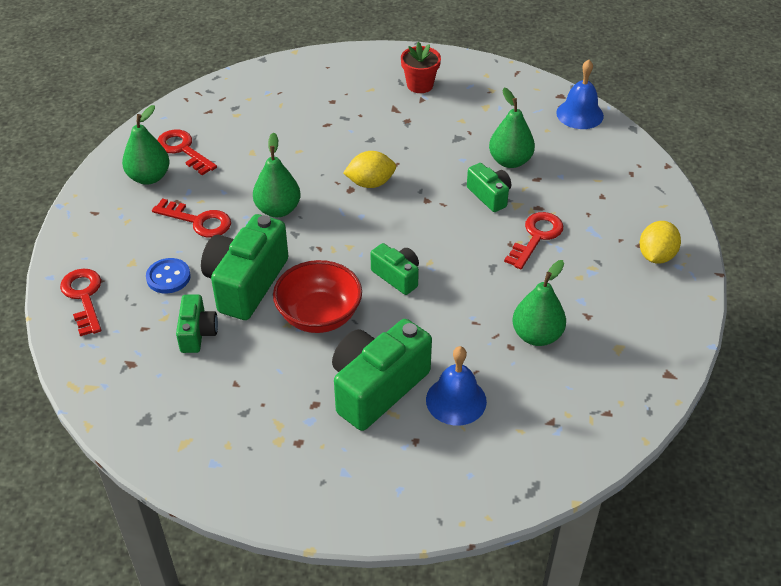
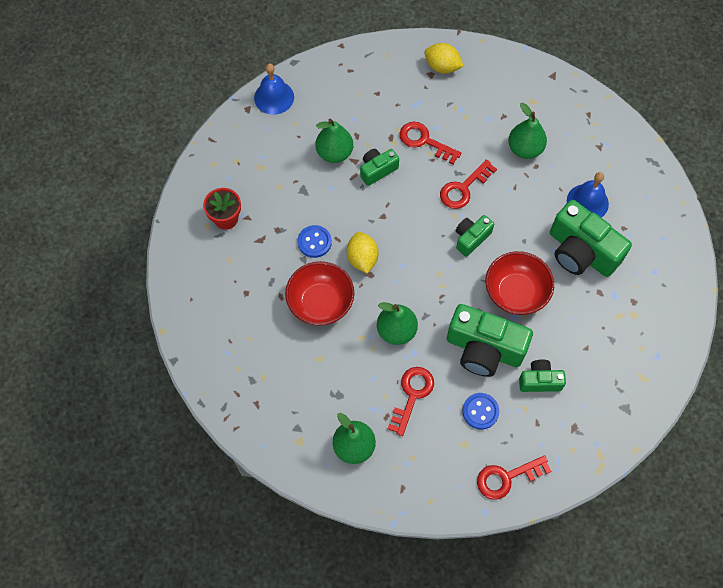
camera: 90 degrees left, 20 degrees up
red key [157,129,217,175] -> red key moved to [440,159,497,209]
none -> red bowl [285,261,354,326]
none -> blue button [298,225,332,258]

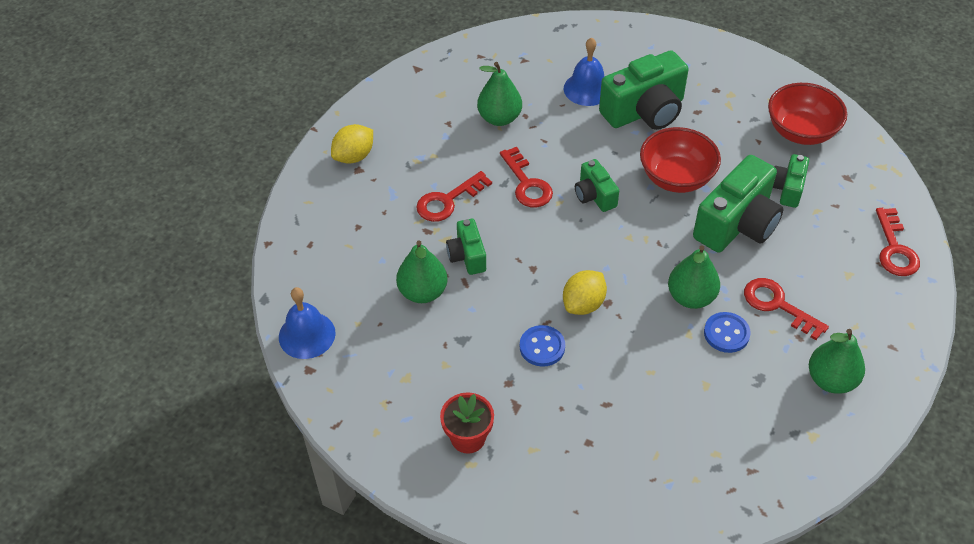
camera: 70 degrees left, 15 degrees down
red bowl [285,261,354,326] -> red bowl moved to [768,83,847,145]
yellow lemon [347,232,378,274] -> yellow lemon turned 60 degrees counterclockwise [563,270,607,315]
blue button [462,393,499,429] -> blue button moved to [704,312,751,353]

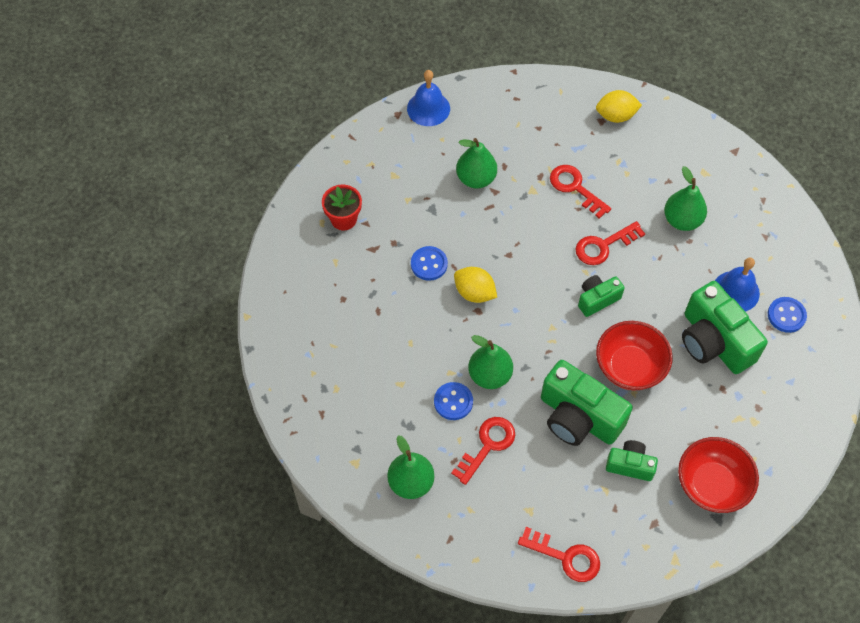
camera: 85 degrees right, 10 degrees up
yellow lemon [331,124,373,164] -> yellow lemon turned 45 degrees counterclockwise [596,90,642,123]
green camera [446,219,486,275] -> none
red key [876,208,920,276] -> red key turned 150 degrees counterclockwise [518,527,600,582]
none -> blue button [768,297,807,333]

